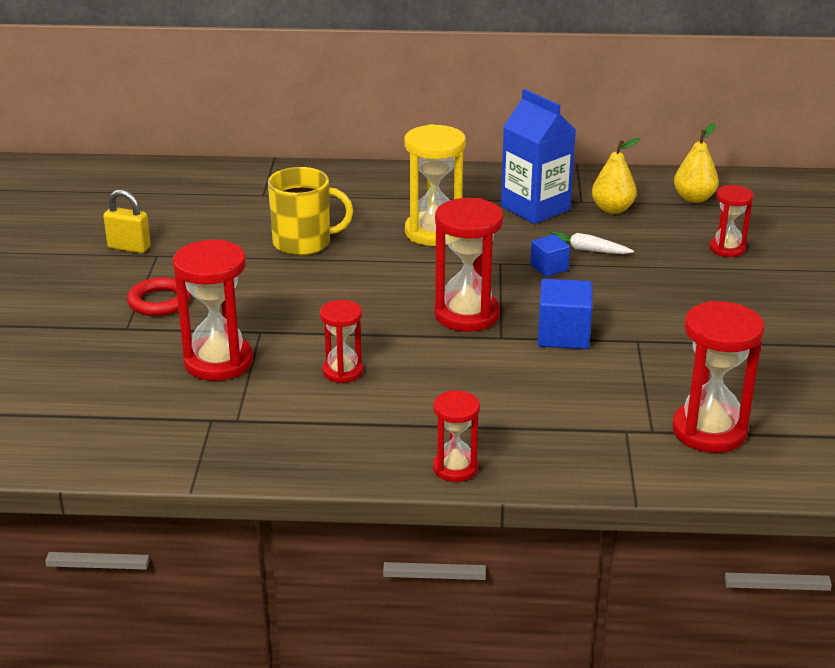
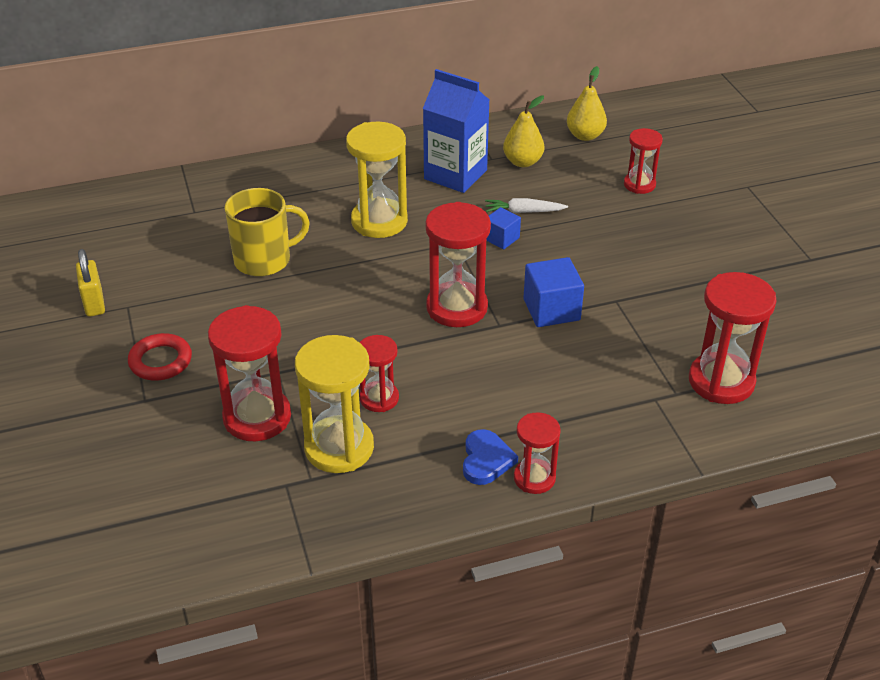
camera: 20 degrees left, 10 degrees up
yellow padlock [103,189,151,253] -> yellow padlock turned 75 degrees clockwise [76,249,105,317]
none -> yellow hourglass [295,335,374,473]
none -> blue heart [463,429,518,485]

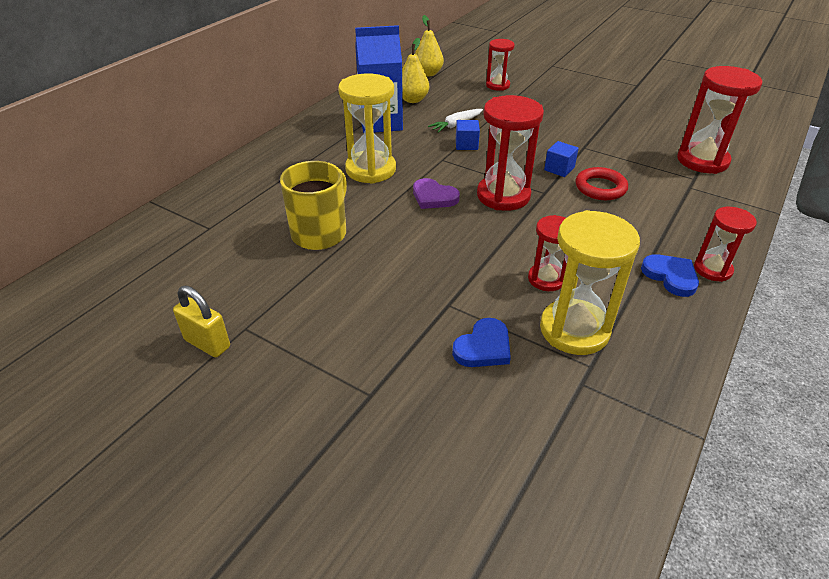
camera: 40 degrees left, 0 degrees up
red ring [128,333,192,381] -> red ring moved to [575,167,628,200]
red hourglass [208,305,291,441] -> blue heart [452,318,511,367]
blue cube [523,257,584,327] -> blue cube [544,141,579,177], size x0.61
none -> purple heart [413,178,460,209]

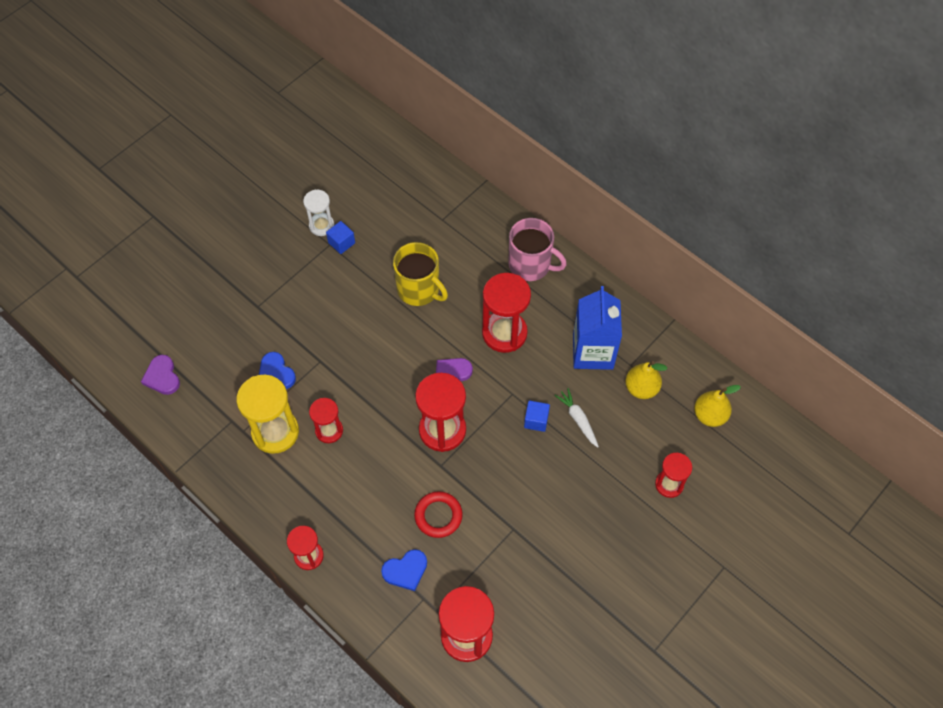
camera: 100 degrees right, 20 degrees up
yellow padlock [173,286,230,358] -> white hourglass [303,189,334,236]
yellow hourglass [338,74,396,184] -> red hourglass [482,273,531,353]
blue cube [544,141,579,177] -> blue cube moved to [326,221,355,254]
blue heart [641,254,699,297] -> blue heart moved to [381,549,427,591]
none -> purple heart [141,355,180,395]
none -> pink mug [508,218,567,281]

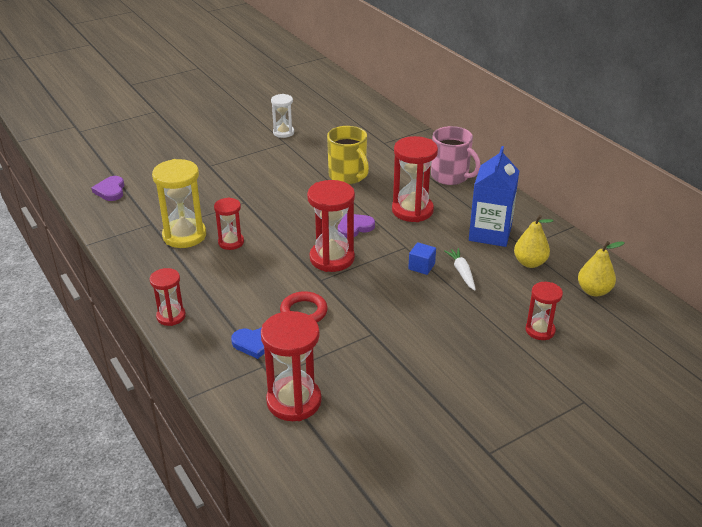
camera: 15 degrees right, 25 degrees down
blue heart [259,352,296,389] -> none
blue cube [326,221,355,254] -> none

